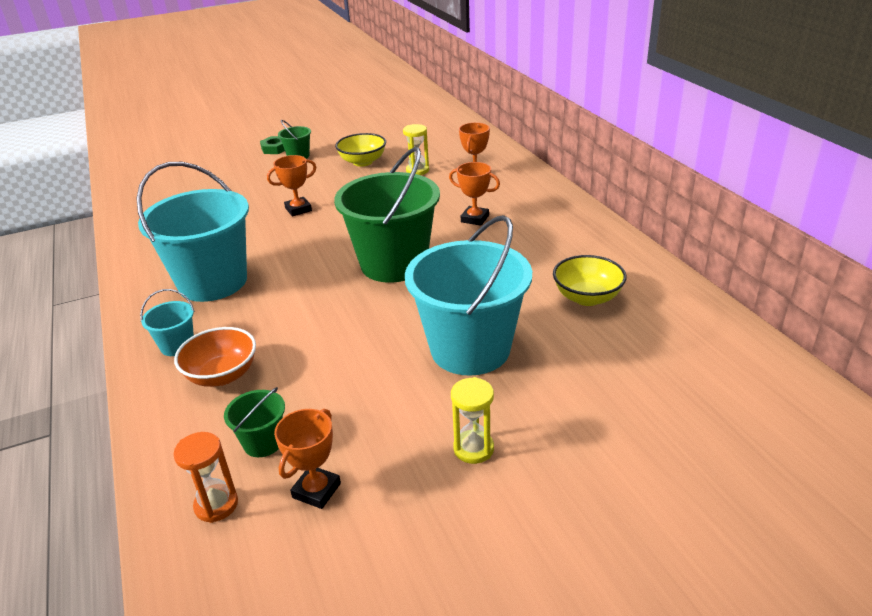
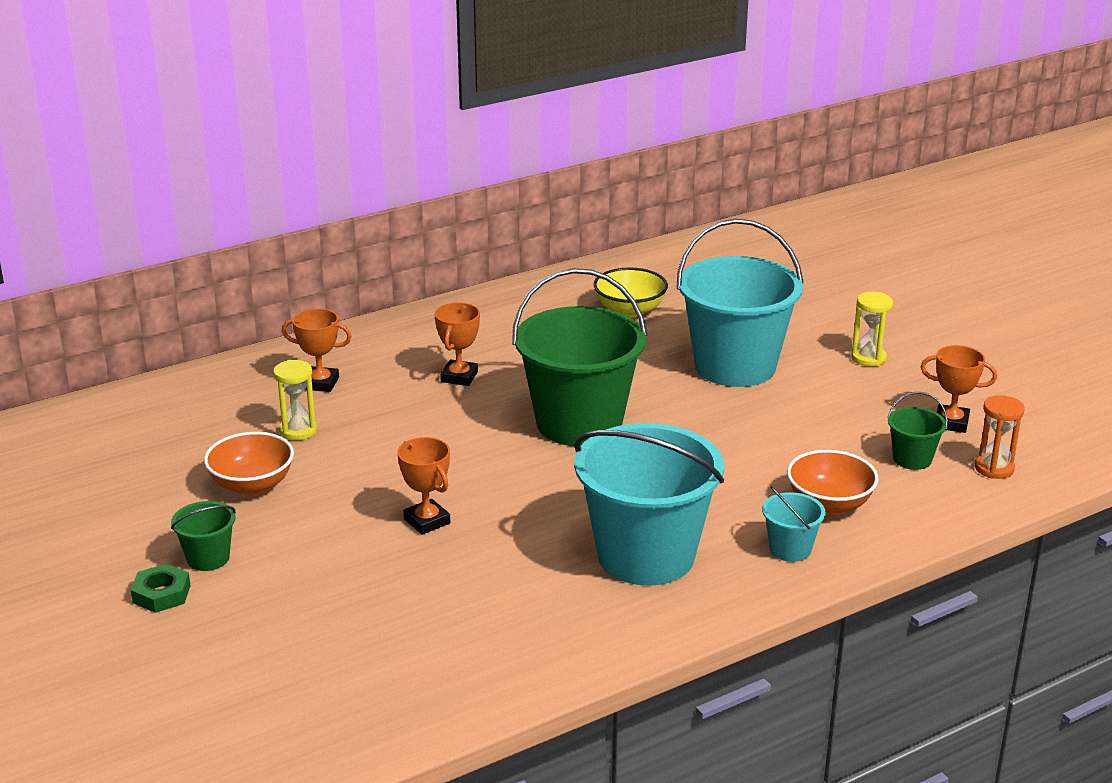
camera: 100 degrees left, 5 degrees down
yellow bowl [335,133,386,167] -> orange bowl [204,432,294,495]

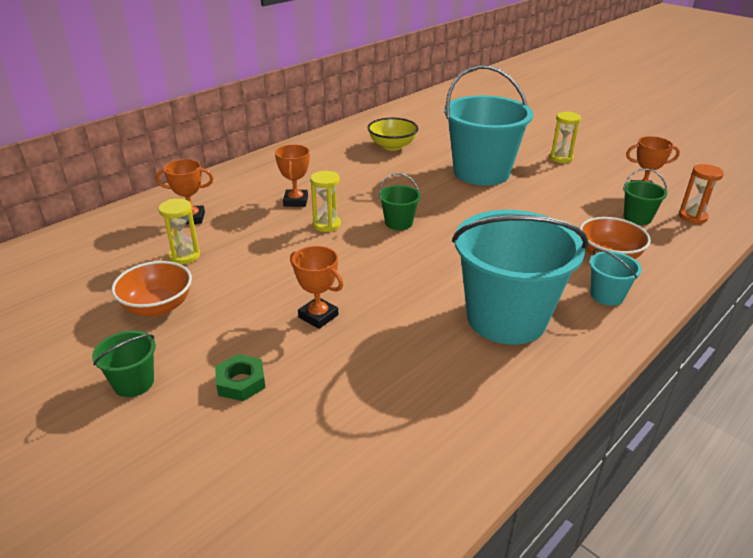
camera: 15 degrees left, 5 degrees up
green nut [131,563,191,613] -> green nut moved to [215,354,266,401]
green bucket [512,268,647,446] -> green bucket [379,173,421,230], size x0.43
none -> yellow hourglass [310,171,341,232]

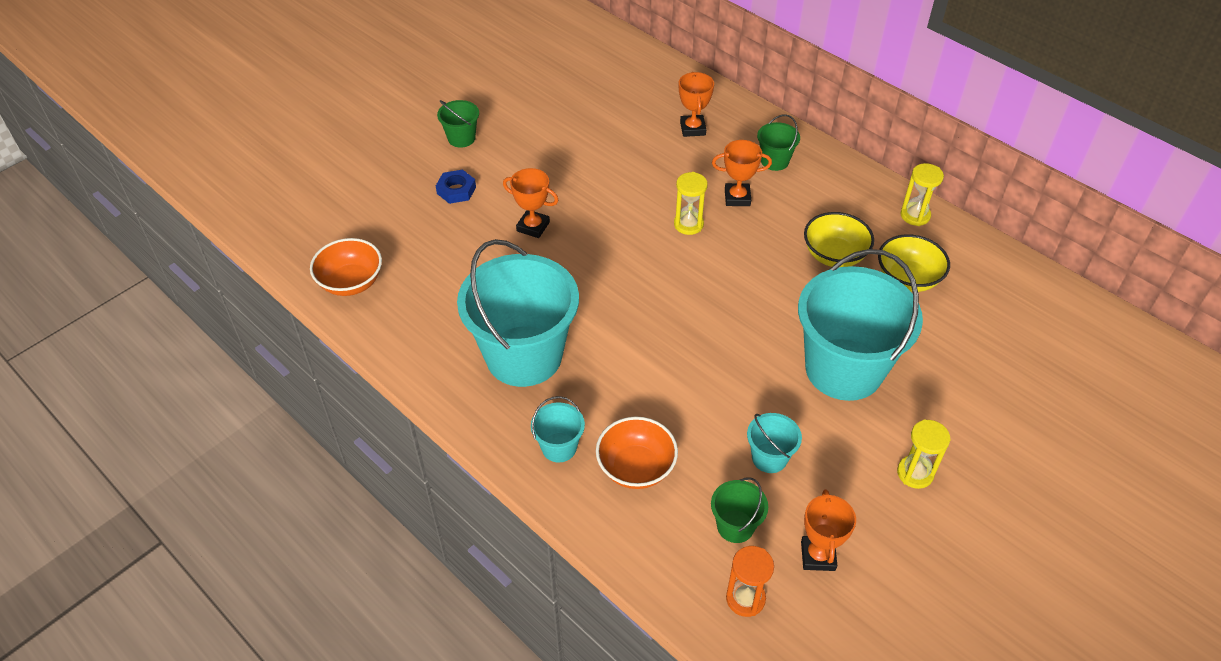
camera: 90 degrees right, 15 degrees up
orange bowl [111,261,192,316] -> orange bowl moved to [310,238,382,296]
yellow hourglass [158,199,200,264] -> yellow hourglass moved to [901,163,944,226]
green nut [215,354,266,401] -> blue nut [436,169,476,204]
orange trophy [290,246,343,329] -> orange trophy turned 75 degrees clockwise [503,168,559,238]
green bucket [379,173,421,230] -> green bucket moved to [757,114,800,171]
none -> turquoise bucket [747,413,802,473]
none -> yellow bowl [804,212,874,267]

